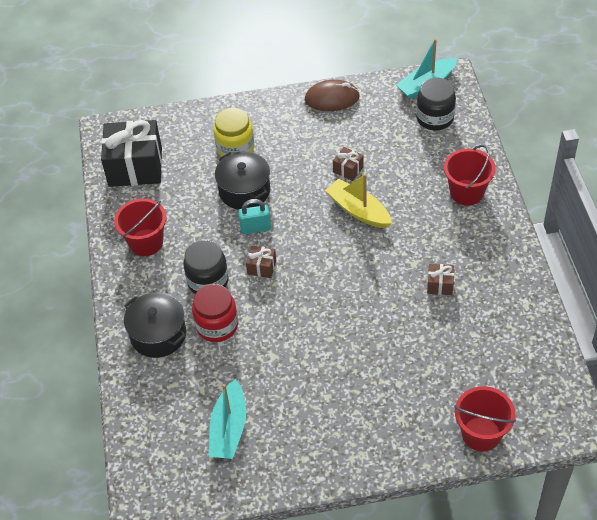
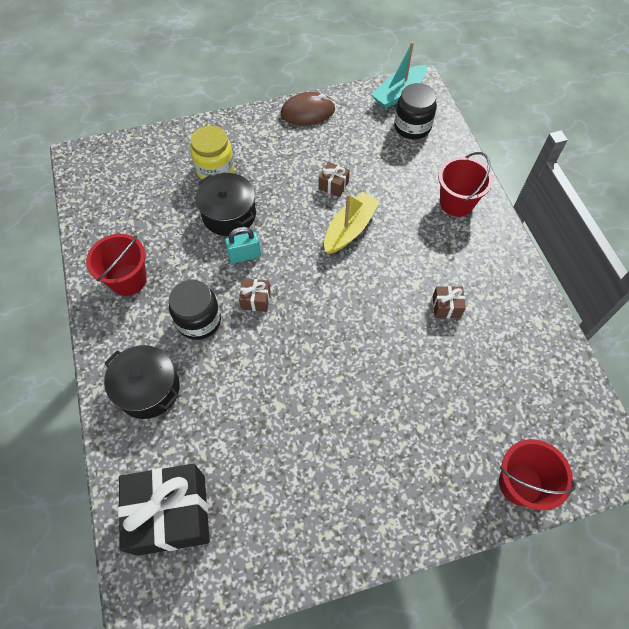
camera: 10 degrees left, 10 degrees up
black gift [101,120,162,187] -> black gift moved to [118,464,210,556]
red jar [192,284,238,342] -> none
turquoise boat [209,379,246,459] -> none
yellow boat [325,174,392,228] -> yellow boat turned 90 degrees clockwise [324,192,380,254]

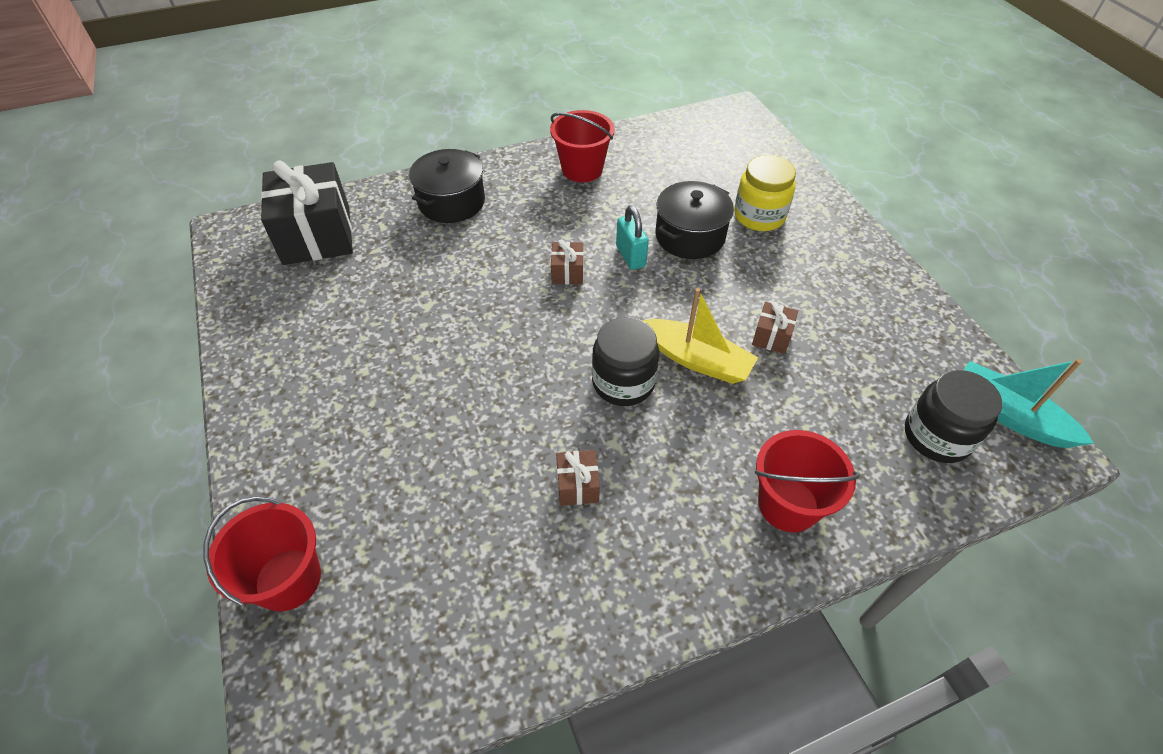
camera: 85 degrees right, 10 degrees down
black jar [169,280,221,340] -> black jar moved to [592,317,659,406]
brown mouse [281,92,335,125] -> none

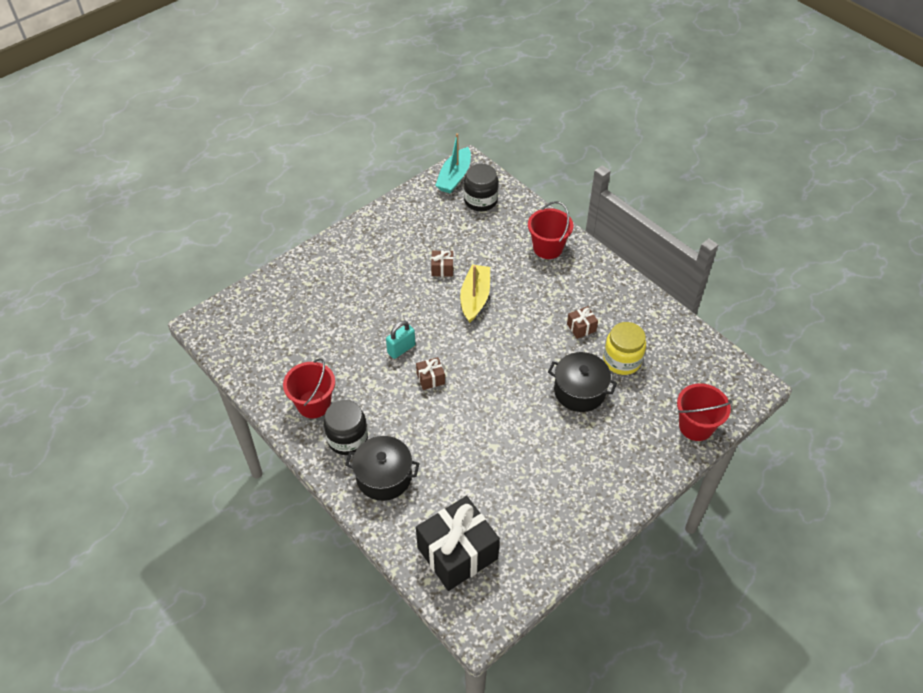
camera: 110 degrees left, 0 degrees up
black jar [592,317,659,406] -> black jar moved to [324,400,368,455]
black pot [656,181,734,259] -> black pot moved to [548,352,617,412]
yellow jar [734,155,796,231] -> yellow jar moved to [603,322,646,375]

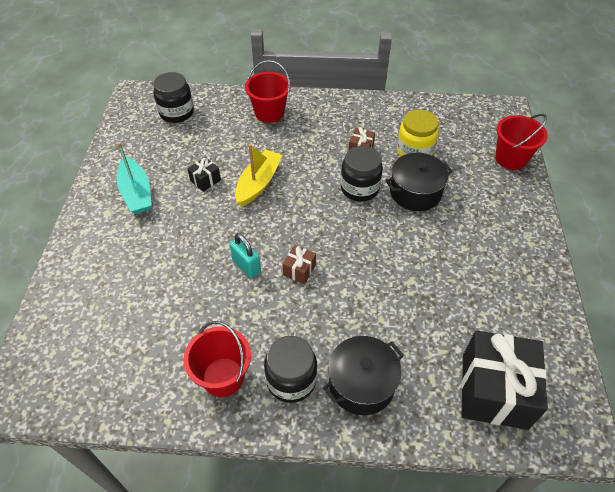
camera: 45 degrees left, 0 degrees up
turquoise padlock [386,321,415,359] -> turquoise padlock turned 45 degrees counterclockwise [229,233,261,278]
brown gift [431,250,453,277] -> black gift [187,157,221,192]
turquoise boat [435,133,471,194] -> turquoise boat moved to [117,142,152,214]
yellow boat [460,265,490,323] -> yellow boat turned 60 degrees clockwise [235,144,283,207]
none -> black jar [341,146,383,201]

